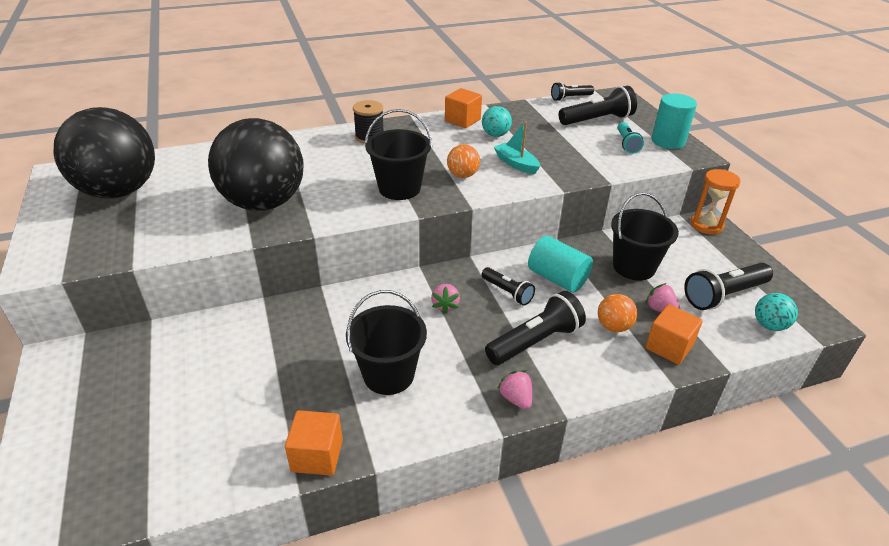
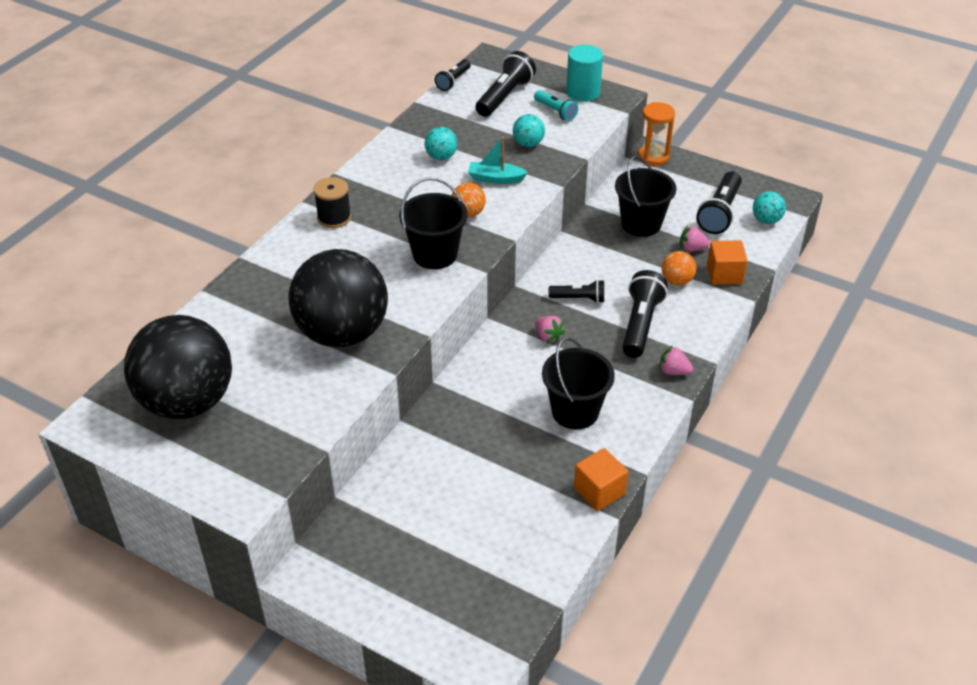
camera: 40 degrees left, 5 degrees up
orange cube [445,88,482,128] -> none
turquoise cylinder [528,236,593,293] -> none
none -> turquoise ball [513,114,545,147]

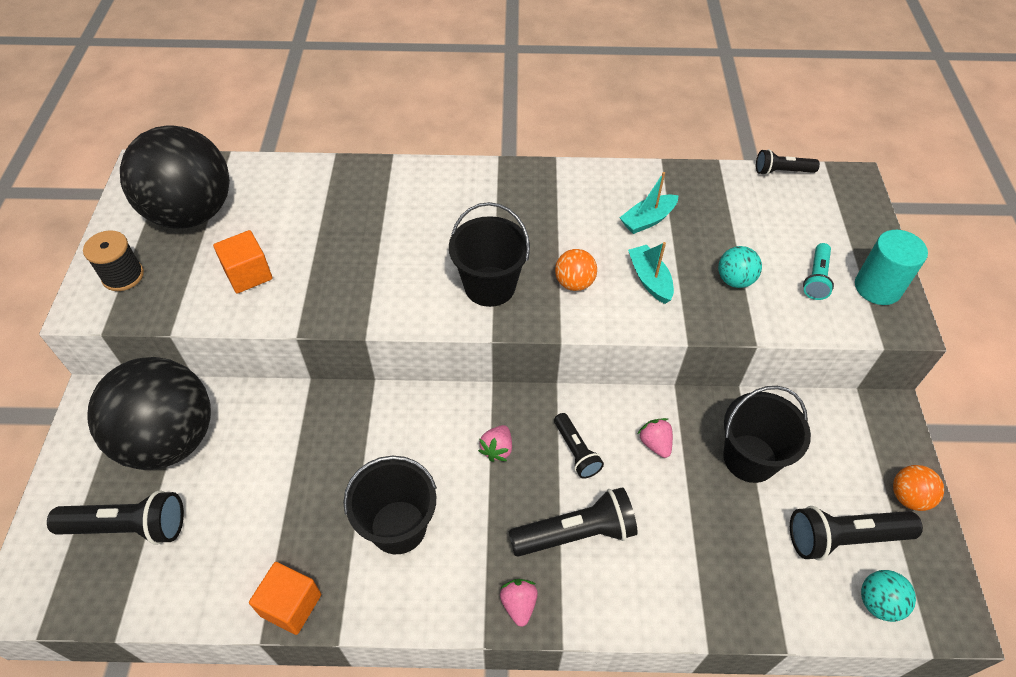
camera: 60 degrees right, 10 degrees up
black ball [288,249,388,347] -> black ball moved to [87,357,211,470]
black spool [313,177,351,228] -> black spool moved to [83,230,144,291]
turquoise ball [425,127,457,160] -> turquoise boat [619,172,678,234]
black flashlight [476,51,536,117] -> black flashlight moved to [47,490,184,545]
orange hourglass [638,102,675,166] -> none
orange ball [662,251,696,286] -> orange ball moved to [893,465,944,511]
pink strawberry [680,225,710,252] -> pink strawberry moved to [637,418,673,458]
orange cube [707,240,748,285] -> orange cube moved to [213,230,272,294]

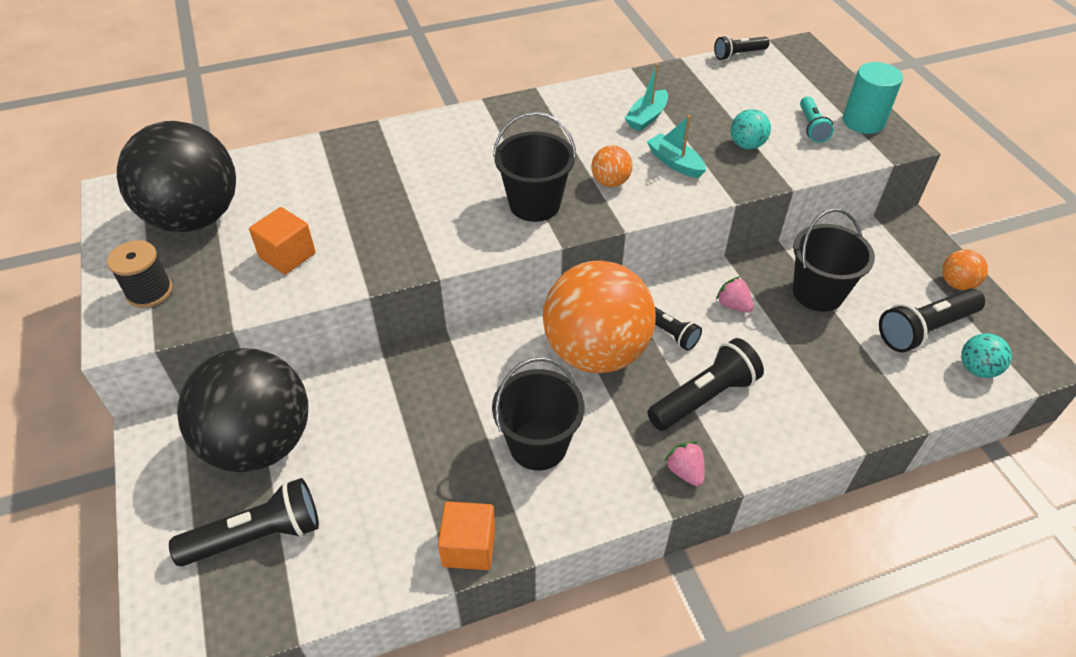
camera: 20 degrees left, 5 degrees down
pink strawberry [478,425,512,462] -> orange ball [543,261,656,373]

